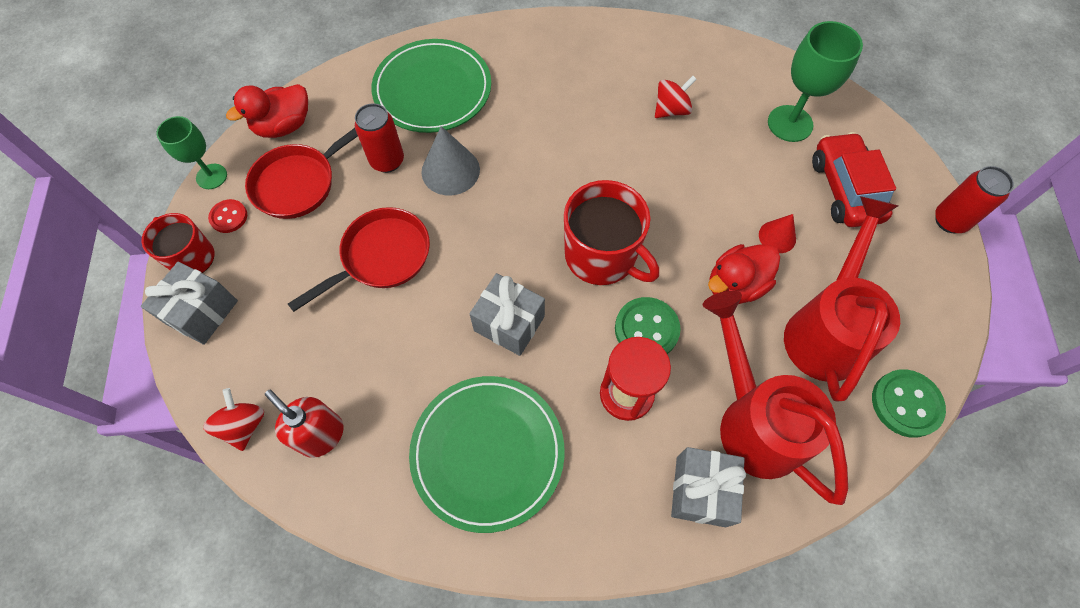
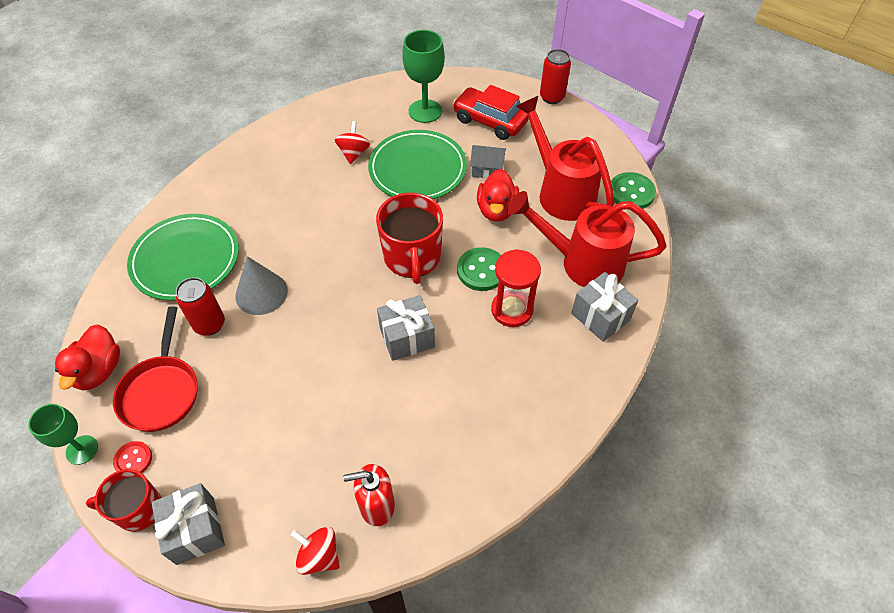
camera: 50 degrees left, 10 degrees down
red pan [288,207,430,312] -> none
green plate [409,376,565,533] -> green plate moved to [368,130,467,199]
red mug [564,180,659,285] -> red mug turned 90 degrees clockwise [376,193,443,284]
red cone [759,214,796,253] -> grey house [470,145,506,179]

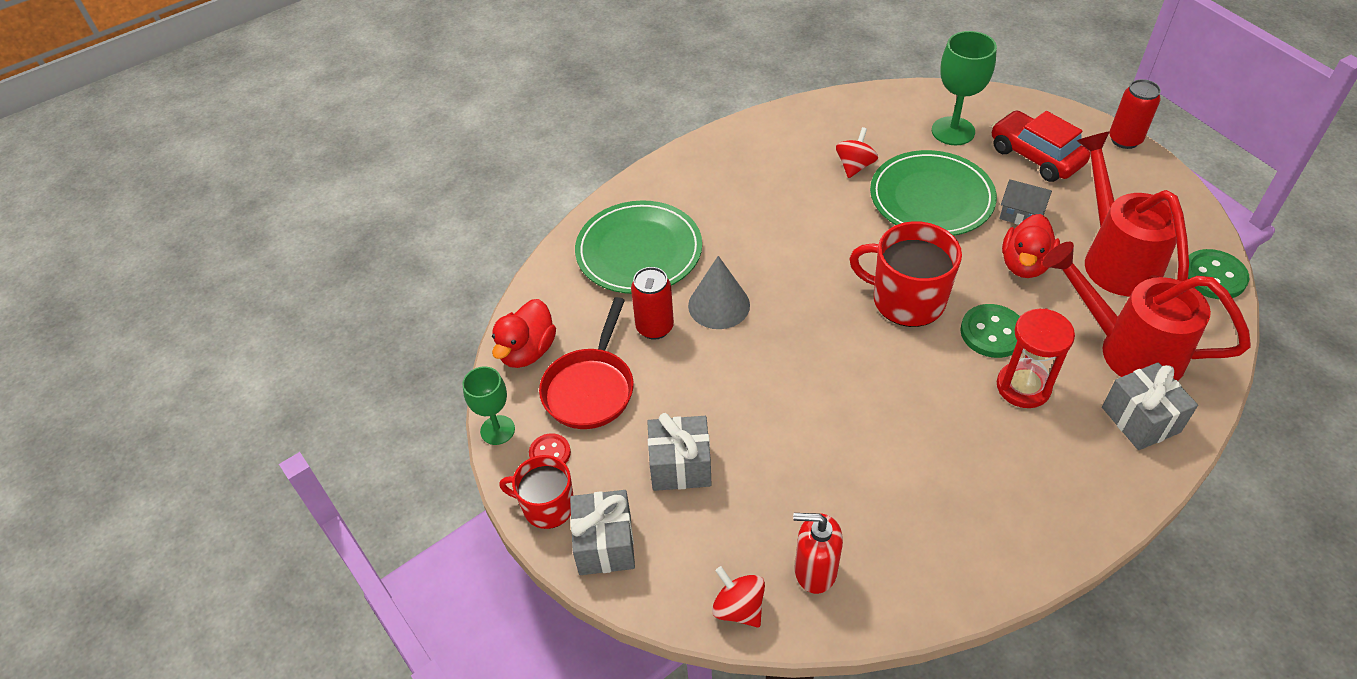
camera: 20 degrees right, 5 degrees down
red mug [376,193,443,284] -> red mug turned 105 degrees clockwise [849,221,962,327]
grey gift [377,295,435,361] -> grey gift moved to [647,413,711,491]

